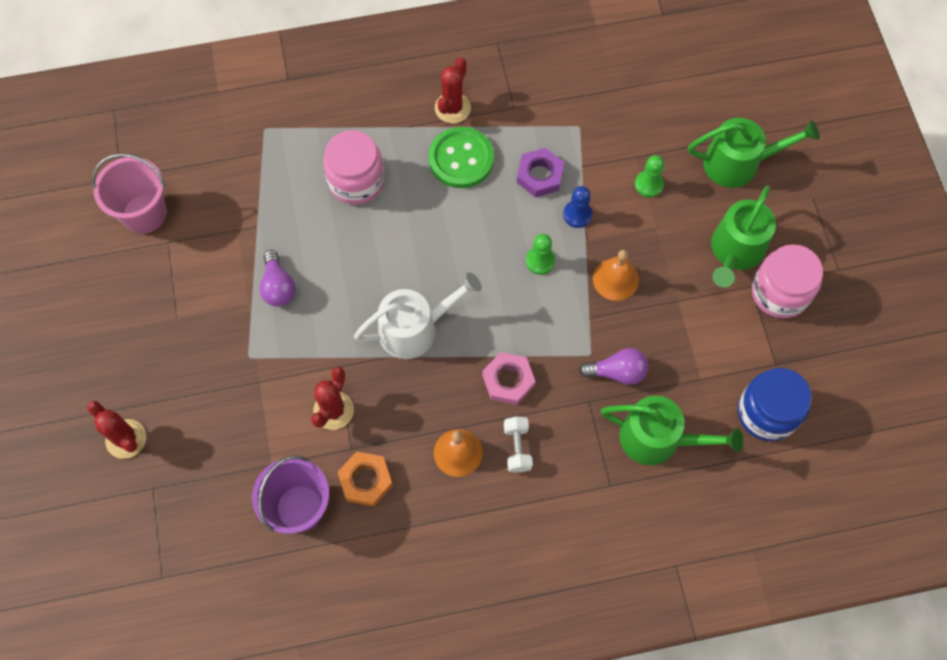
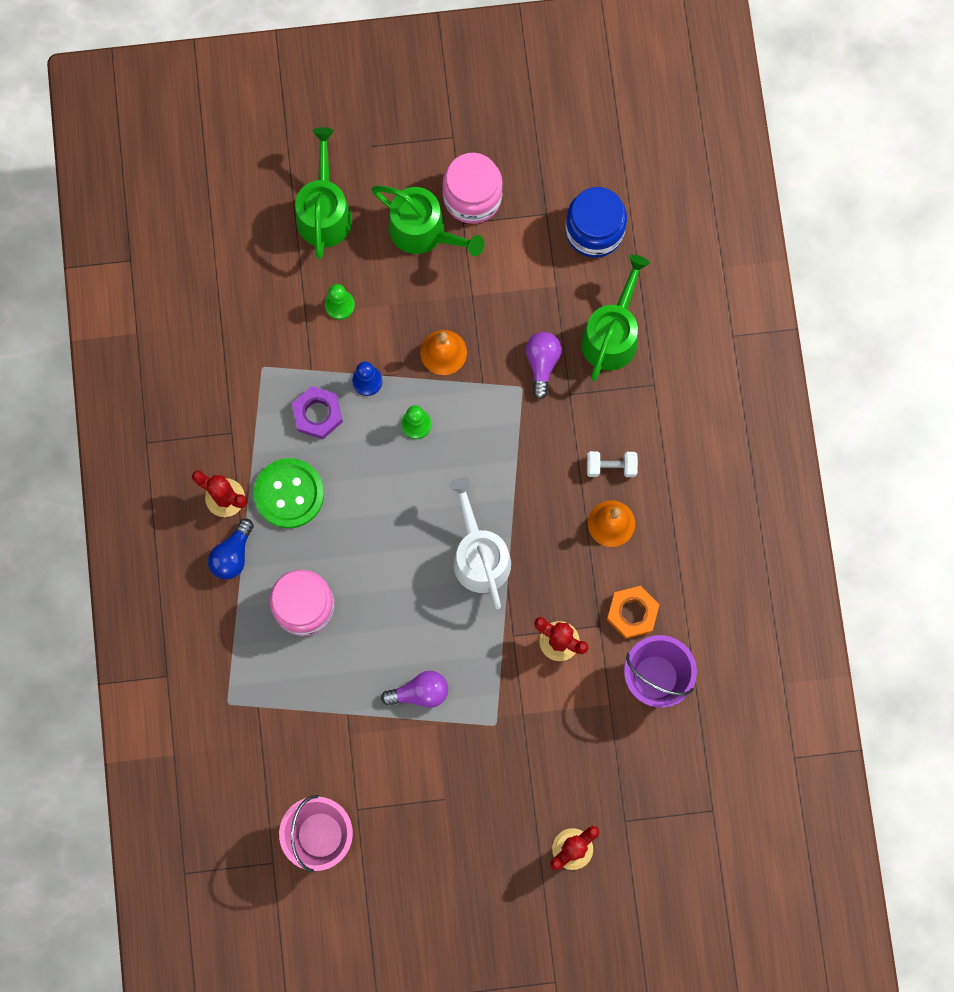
camera: 85 degrees left, 10 degrees up
pink nut [482,352,536,405] -> none
none -> blue light bulb [208,519,254,580]

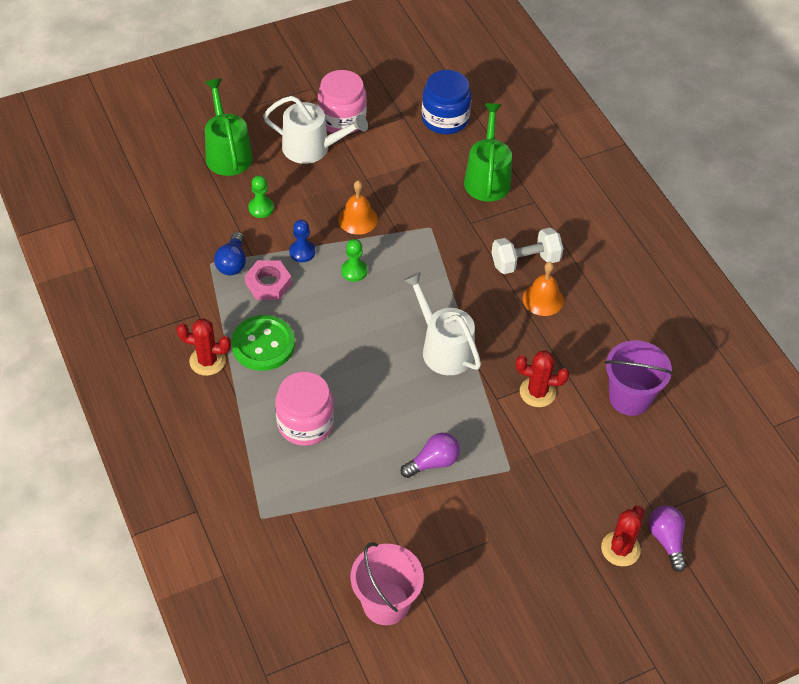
camera: 20 degrees left, 25 degrees down
blue light bulb [208,519,254,580] -> blue light bulb moved to [214,232,246,275]
purple nut [292,386,343,439] -> pink nut [245,260,292,300]
green watering can [371,186,484,256] -> white watering can [263,96,368,164]
purple light bulb [526,332,562,400] -> purple light bulb moved to [649,505,687,572]
white dumbbell [587,451,638,477] -> white dumbbell [491,228,563,274], size x1.53
orange nut [607,586,659,639] -> none

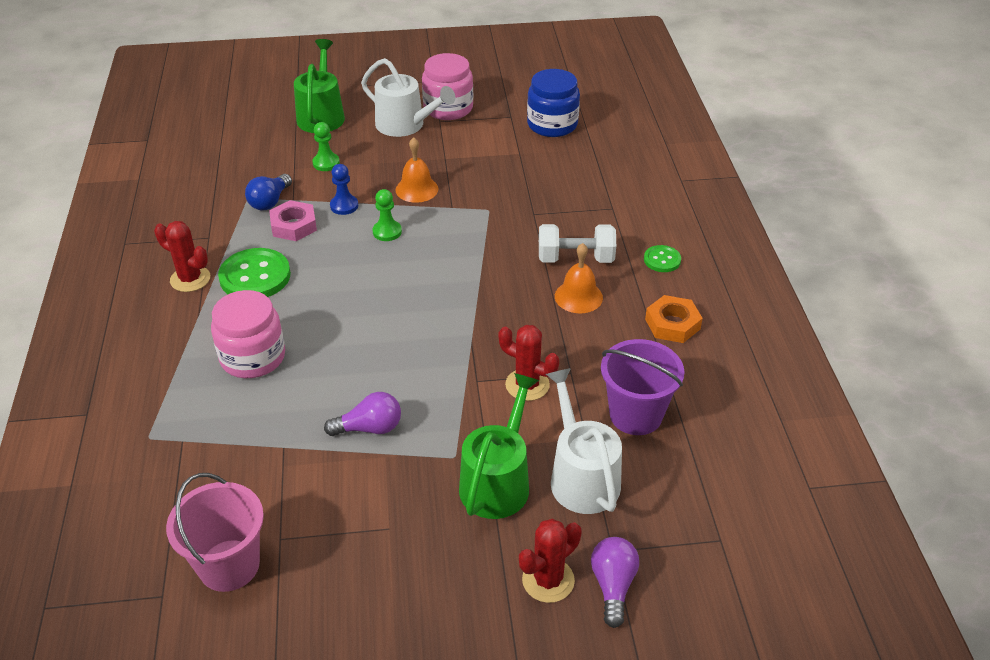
camera: 20 degrees right, 10 degrees down
white watering can [403,272,481,375] -> white watering can moved to [546,368,622,514]
green watering can [464,103,512,202] -> green watering can moved to [459,373,539,519]
none -> green button [644,245,681,272]
none -> orange nut [645,295,703,343]

